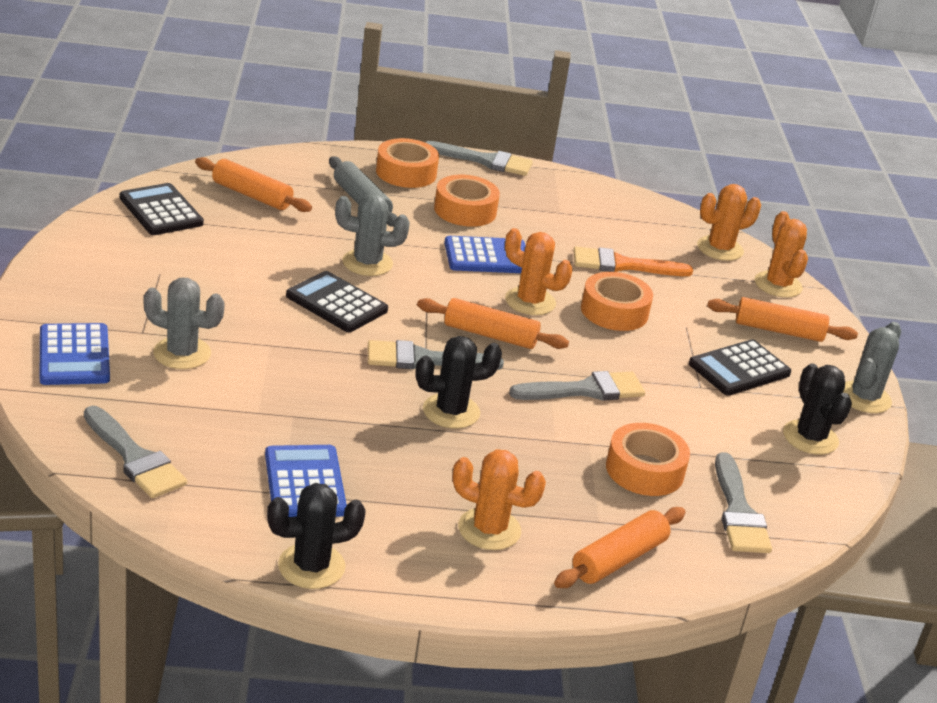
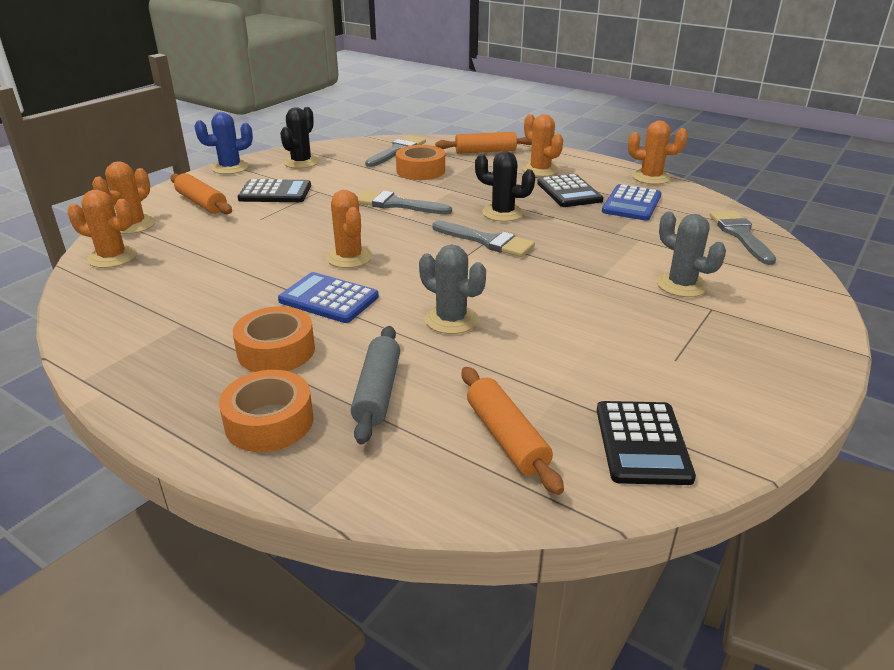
camera: 140 degrees left, 0 degrees up
blue calculator [40,323,110,385] -> none
black cactus [267,483,366,589] -> orange cactus [628,121,688,184]
black calculator [286,271,388,332] -> black calculator moved to [537,174,603,207]
orange rolling pin [417,298,569,349] -> none
grey brush [425,141,533,176] -> none
orange brush [573,247,693,276] -> none
orange tape [581,272,653,331] -> none
grey cactus [843,322,901,413] -> blue cactus [194,112,253,174]

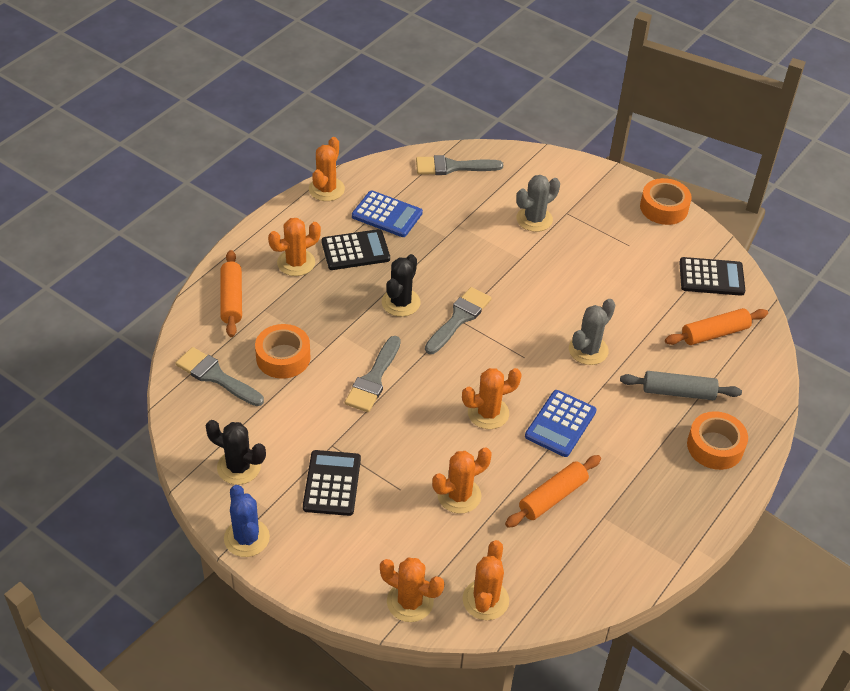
camera: 90 degrees left, 15 degrees up
orange rolling pin [170,173,232,214] -> orange rolling pin moved to [505,455,601,528]
orange tape [233,306,315,372] -> orange tape moved to [640,178,692,225]
none -> orange cactus [432,448,492,514]

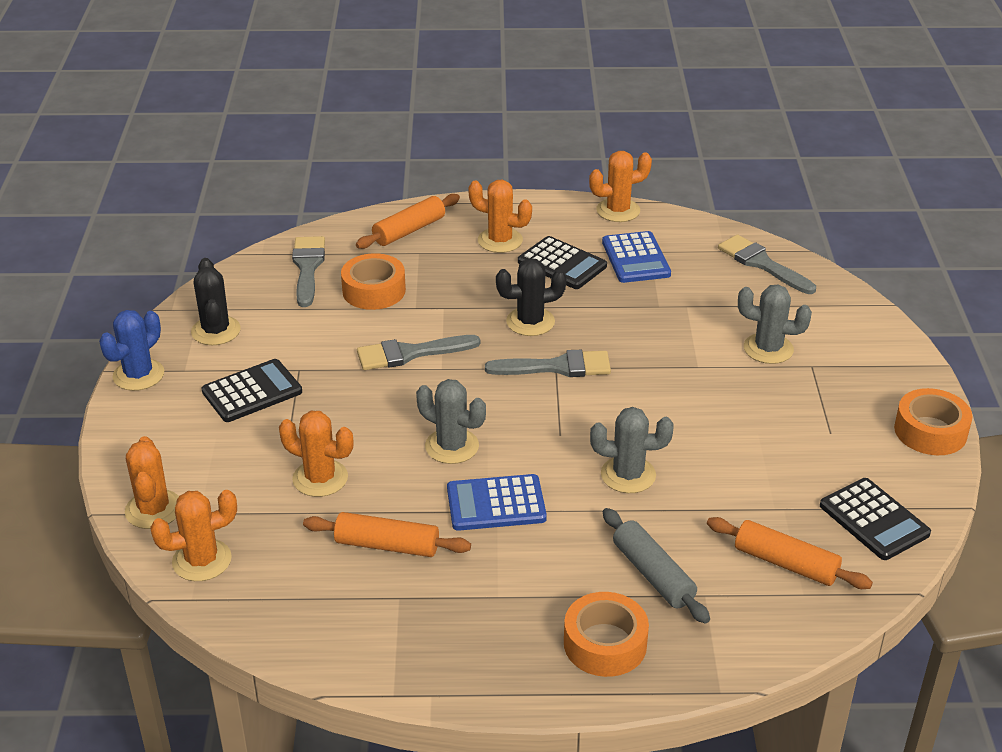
camera: 55 degrees right, 10 degrees down
orange cactus [462,368,522,429] -> grey cactus [416,379,486,464]

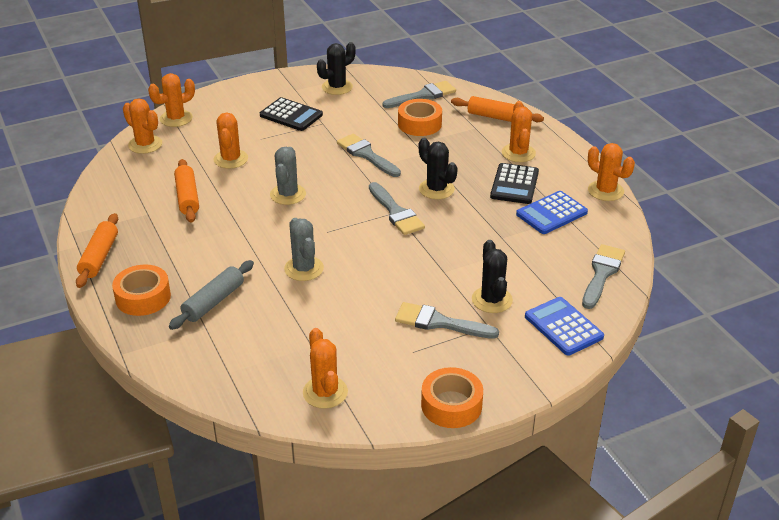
camera: 65 degrees right, 0 degrees up
blue cactus [99,310,164,391] -> none
blue calculator [447,474,547,531] -> blue calculator moved to [525,297,604,356]
orange rolling pin [707,517,873,589] -> orange rolling pin moved to [76,213,118,288]
grey cactus [738,285,812,364] -> black cactus [472,240,513,313]
black calculator [820,478,931,560] -> orange cactus [303,328,348,409]
none -> grey brush [395,302,499,339]

